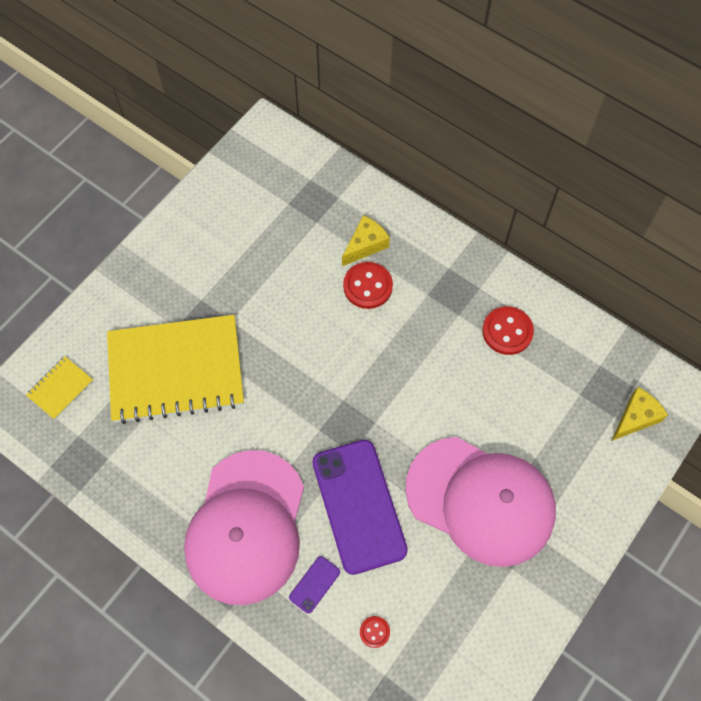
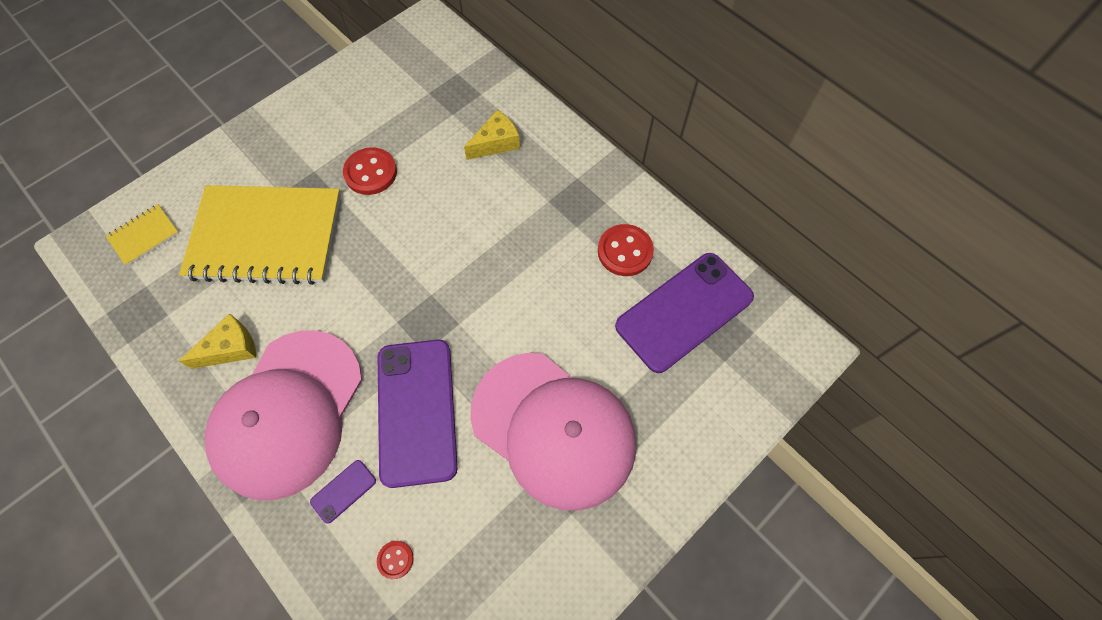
camera: 10 degrees right, 0 degrees up
red button [343,262,393,309] -> red button moved to [343,147,397,195]
yellow cheese [612,387,668,441] -> yellow cheese moved to [179,313,256,369]
none -> purple phone [615,253,754,373]

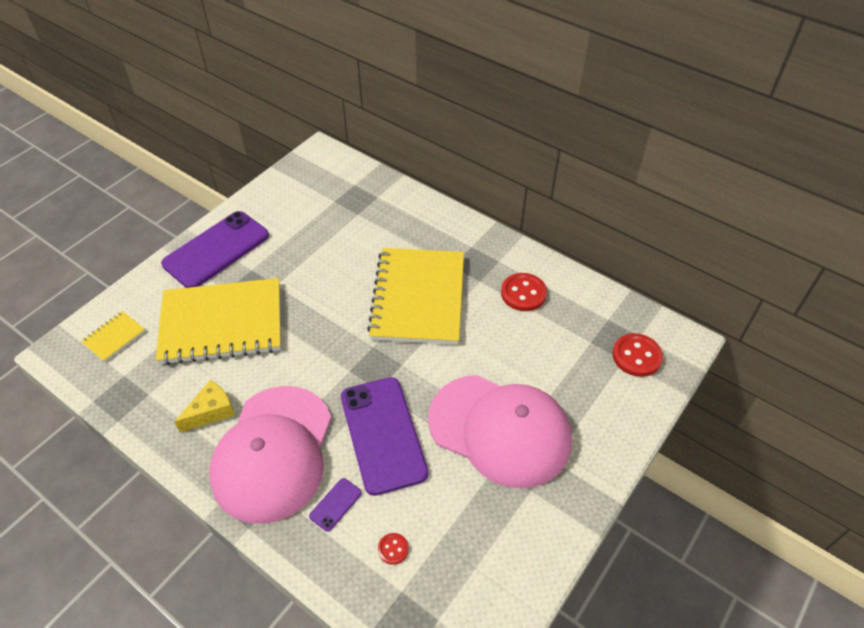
camera: 10 degrees left, 15 degrees down
red button [343,147,397,195] -> red button moved to [613,333,663,377]
yellow cheese [464,110,520,160] -> none
purple phone [615,253,754,373] -> purple phone moved to [161,211,269,288]
none -> yellow notebook [367,248,464,345]

